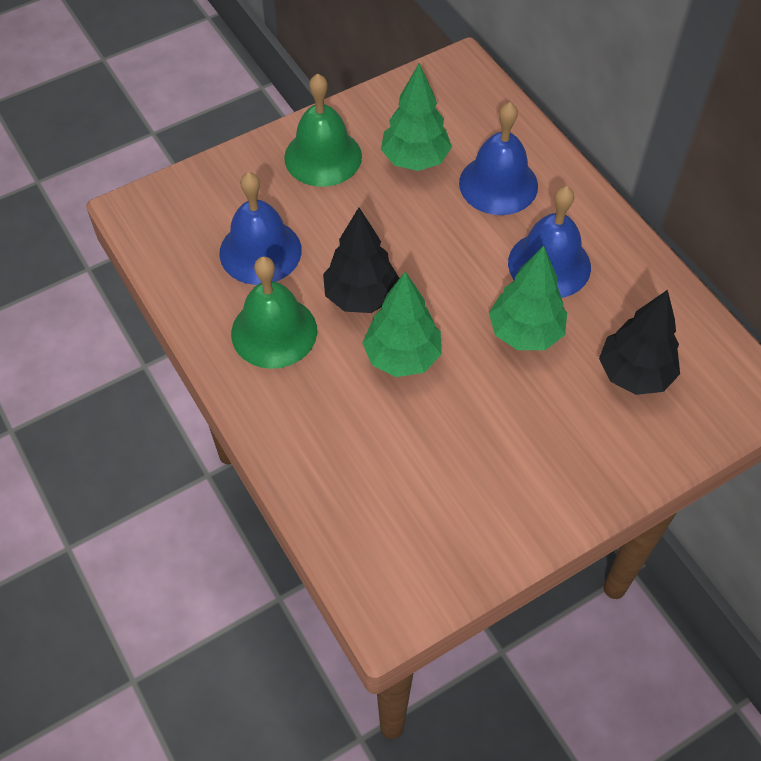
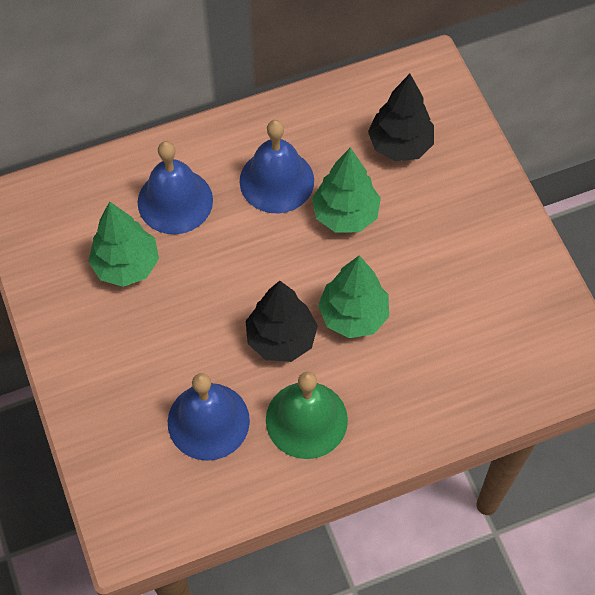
camera: 80 degrees left, 5 degrees up
green bell [284,74,362,187] -> none

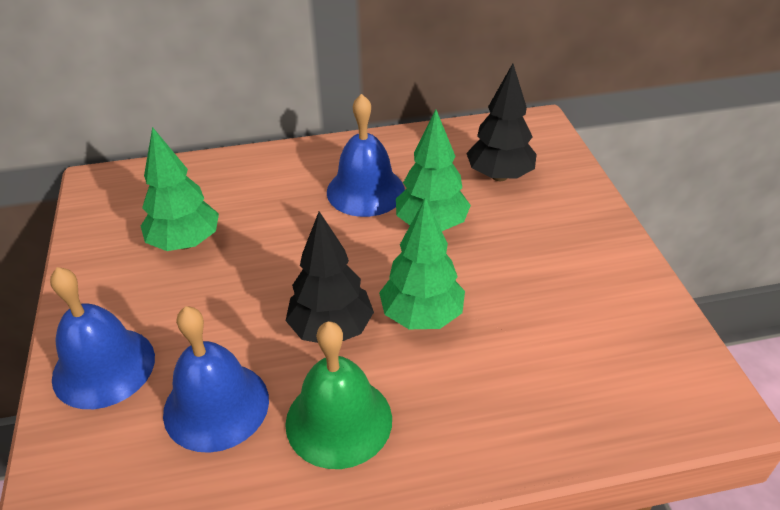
camera: 10 degrees right, 20 degrees down
blue bell [138,141,213,234] -> blue bell moved to [50,267,155,409]

